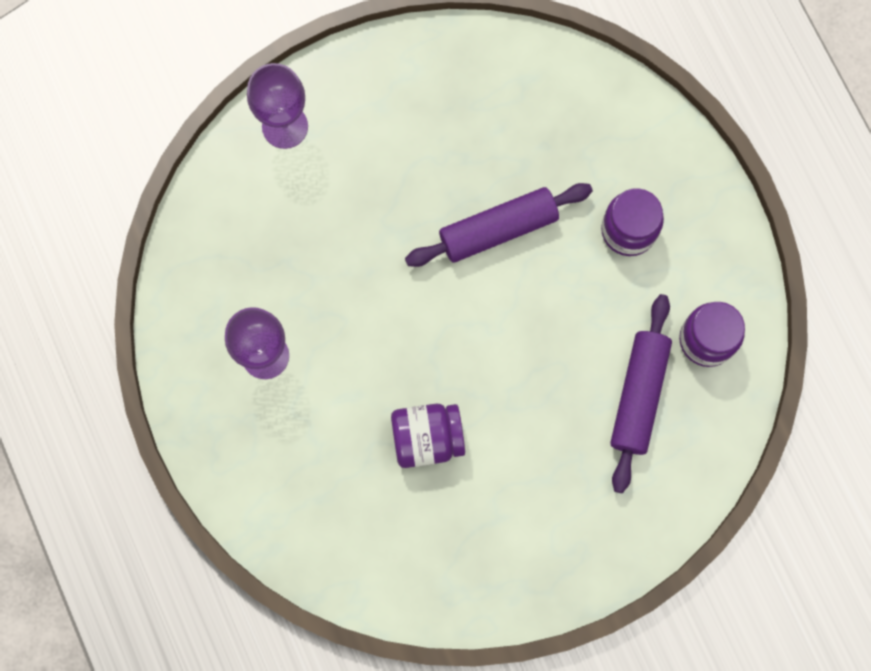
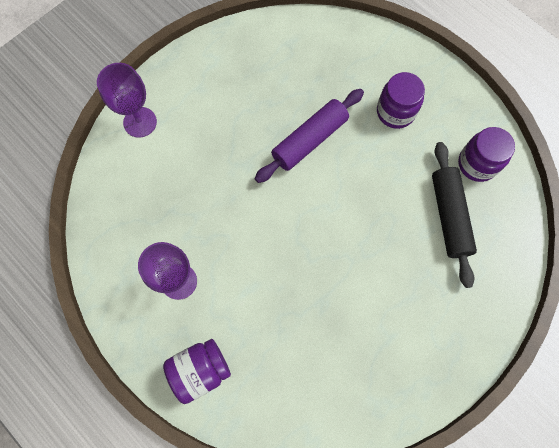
camera: 20 degrees left, 5 degrees down
purple jar [391,404,465,468] -> purple jar moved to [163,339,231,404]
purple rolling pin [610,294,672,493] -> black rolling pin [432,142,477,288]

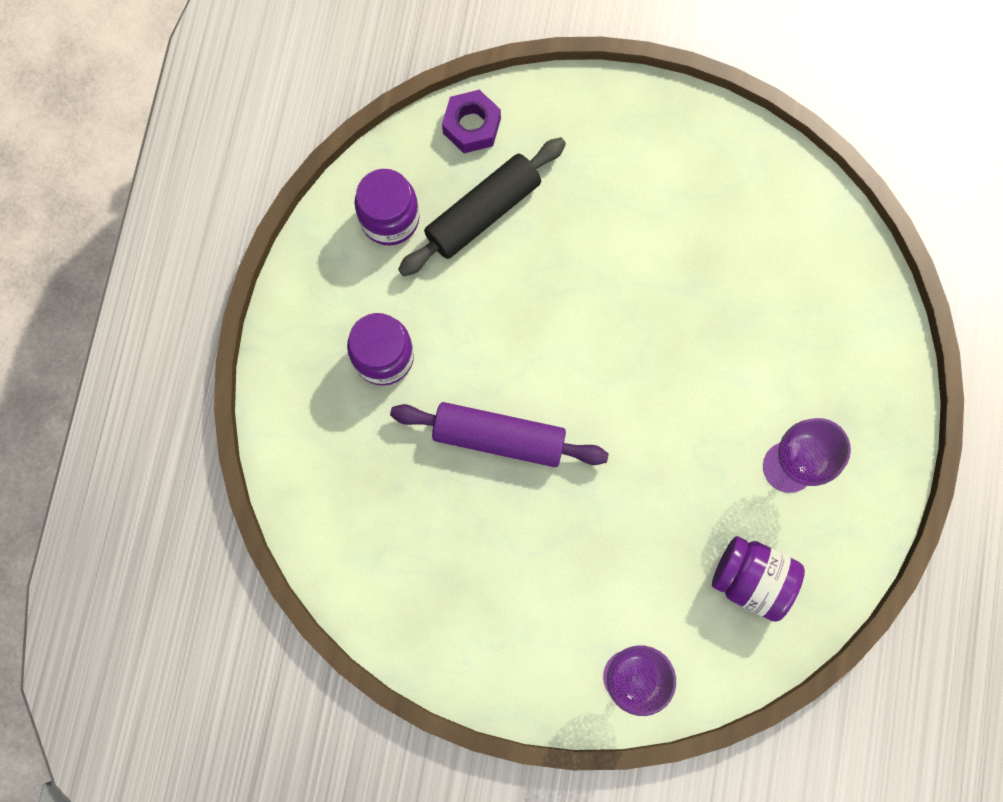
camera: 125 degrees left, 5 degrees up
purple jar [163,339,231,404] -> purple jar moved to [712,536,805,622]
none -> purple nut [442,90,501,153]

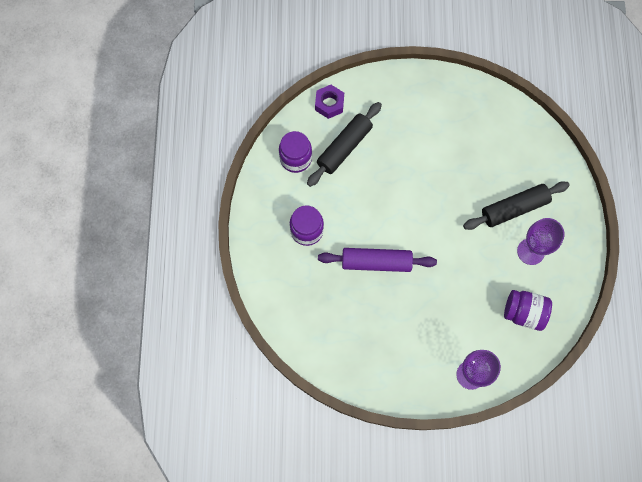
camera: 10 degrees left, 5 degrees down
none -> black rolling pin [463,181,570,230]

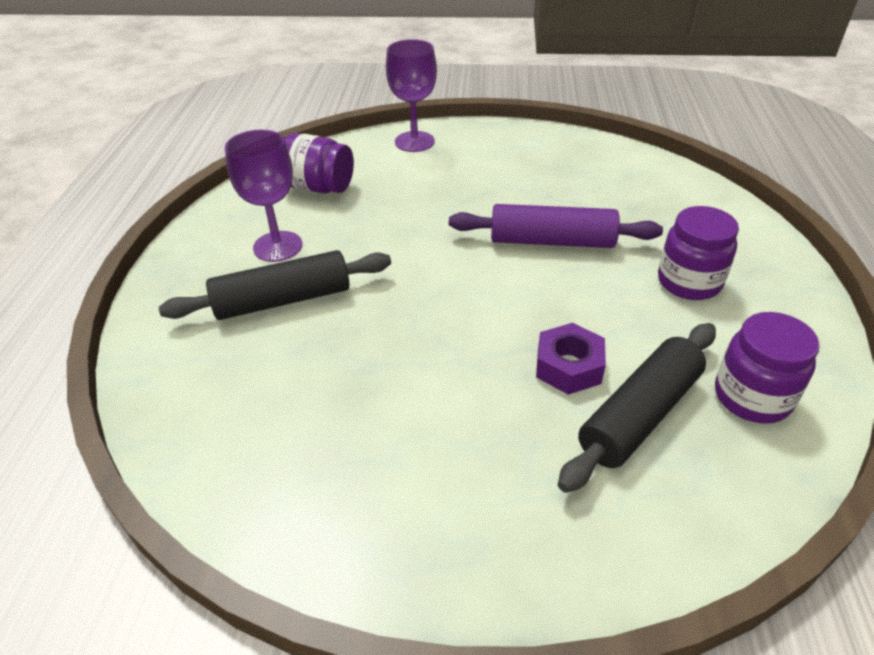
camera: 175 degrees left, 30 degrees down
purple nut [315,85,344,119] -> purple nut moved to [536,323,606,395]

